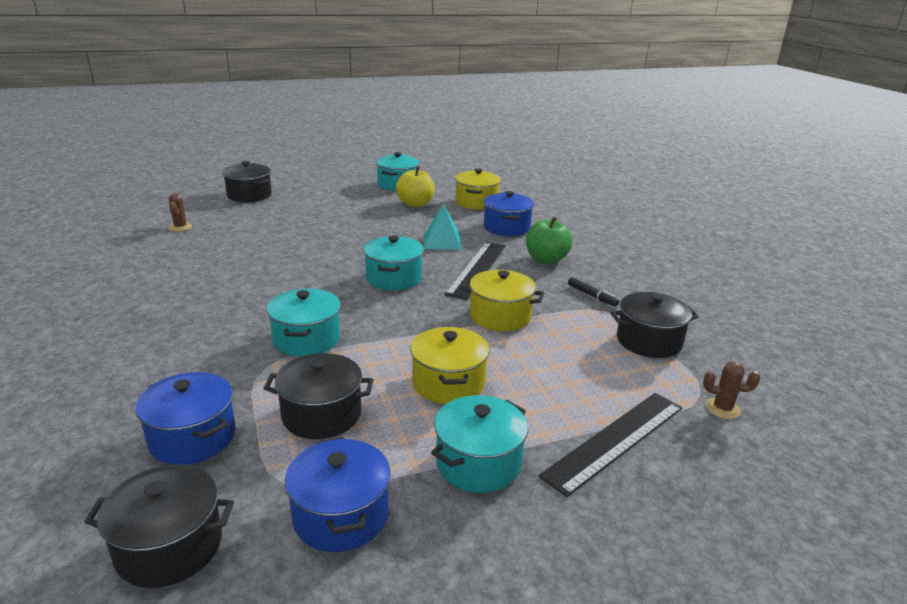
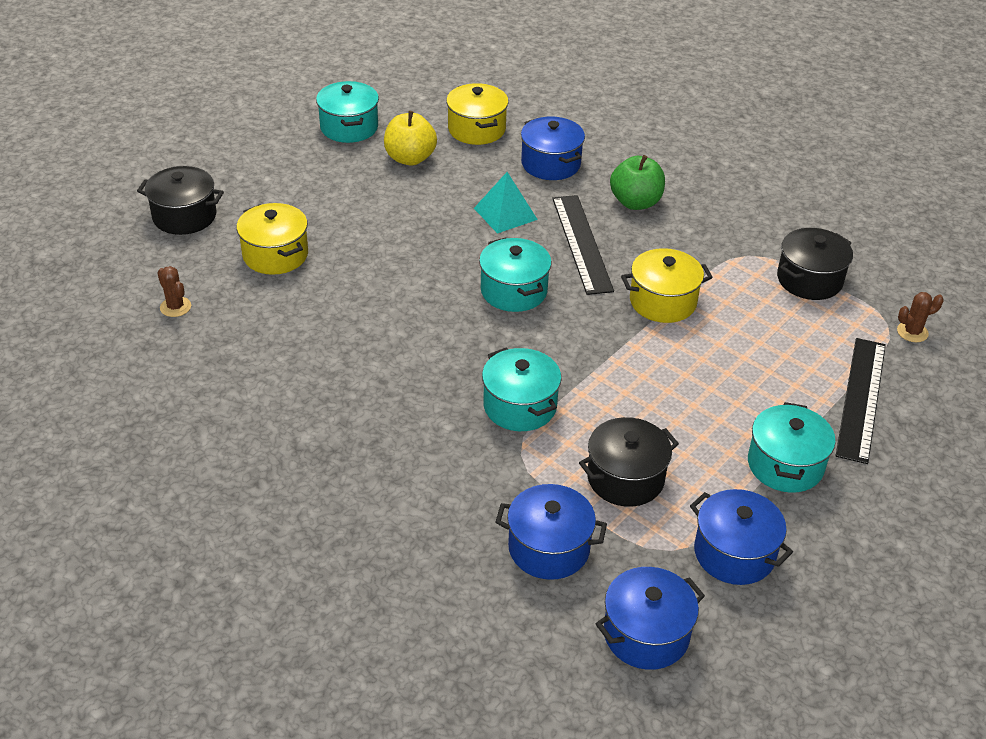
camera: 30 degrees left, 15 degrees up
black pot [84,464,234,588] -> blue pot [596,567,705,670]
yellow pot [410,327,490,404] -> yellow pot moved to [237,203,308,275]
black marker [568,277,619,307] -> none

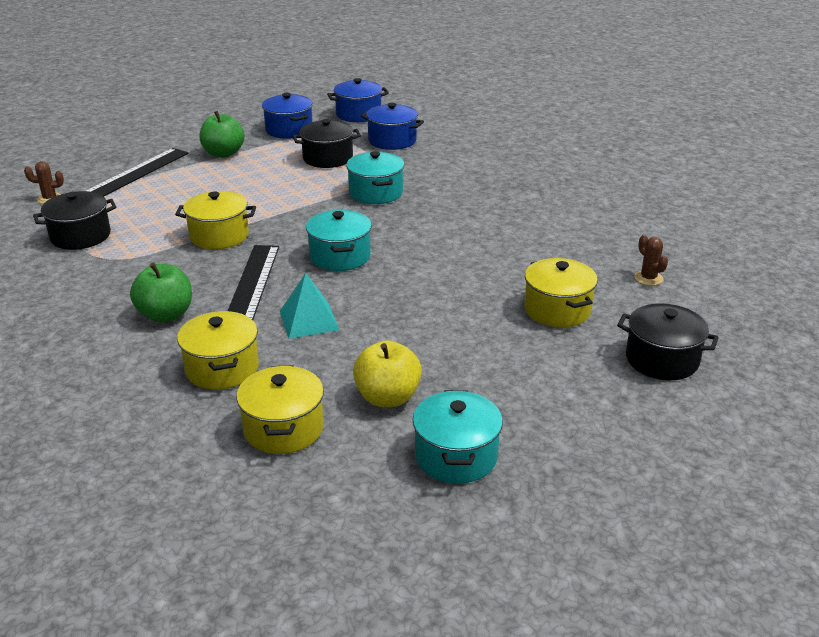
camera: 165 degrees left, 10 degrees down
blue pot [521,117,585,180] -> yellow pot [177,311,259,390]
turquoise pot [748,402,835,493] -> green apple [199,111,245,158]

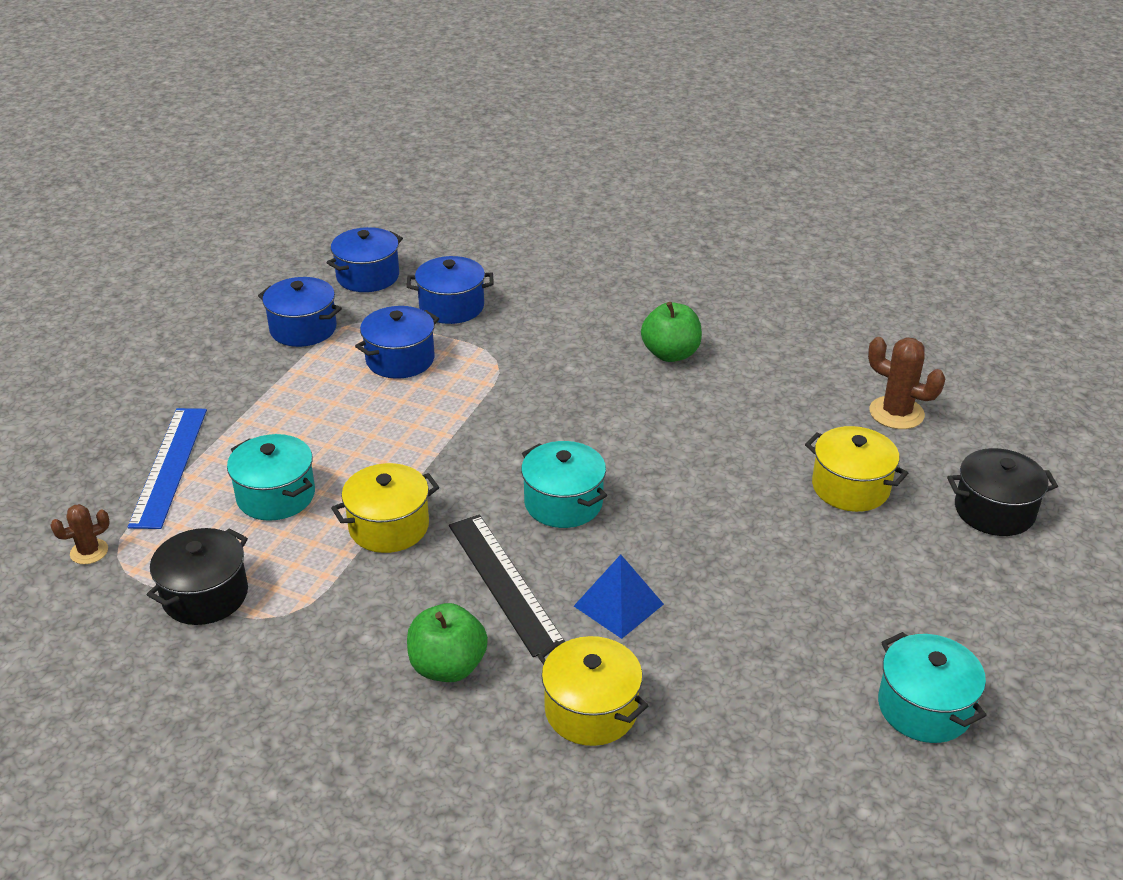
camera: 30 degrees left, 5 degrees up
black ruler [86,148,189,196] -> blue ruler [128,408,207,529]
green apple [199,111,245,158] -> green apple moved to [641,302,702,362]
yellow pot [236,365,324,454] -> none
turquoise pyramid [280,273,340,339] -> blue pyramid [574,555,664,639]
black pot [293,119,361,168] -> blue pot [355,306,439,379]
turquoise pot [346,151,404,204] -> turquoise pot moved to [227,434,315,521]
yellow apple [353,340,422,407] -> none
brown cactus [634,235,668,286] -> brown cactus [868,337,945,429], size x1.67

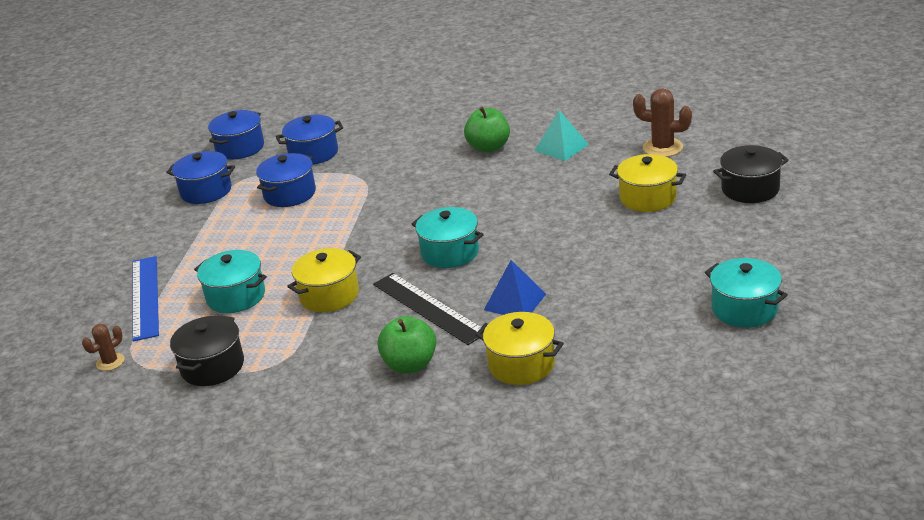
camera: 10 degrees left, 5 degrees down
none -> turquoise pyramid [535,110,589,161]

